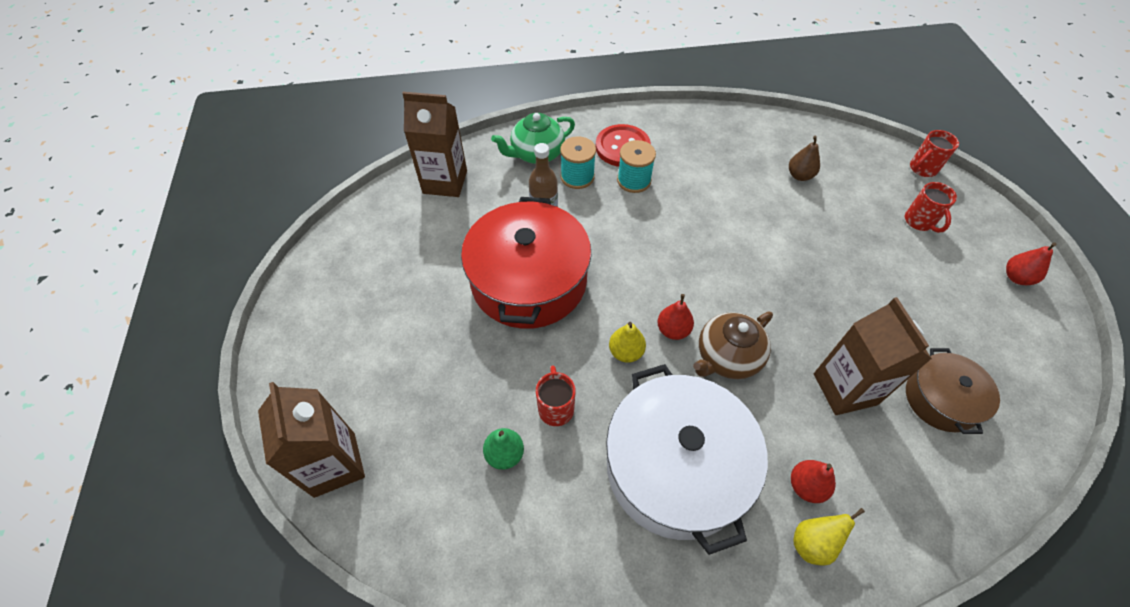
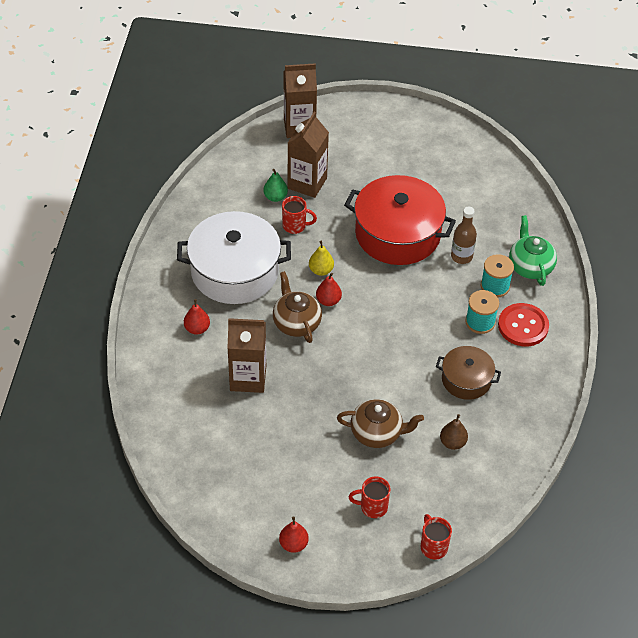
camera: 105 degrees right, 5 degrees down
brown carton [402,92,467,197] -> brown carton moved to [288,112,329,198]
yellow pear [794,508,865,566] -> none
brown pot [906,348,1000,434] -> brown pot moved to [436,346,501,400]
none -> brown teapot [337,399,424,448]

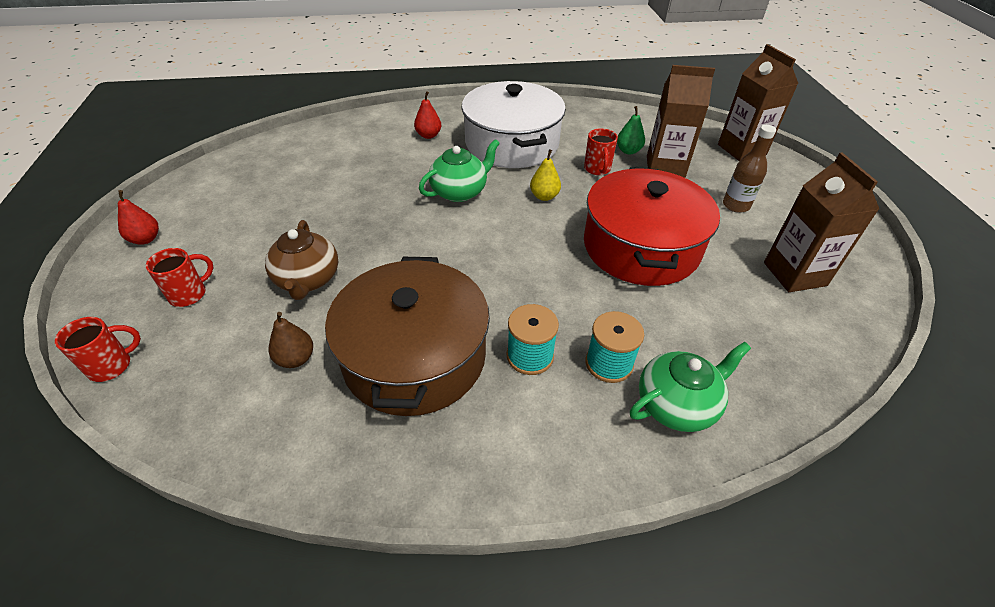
camera: 75 degrees right, 5 degrees down
brown carton [227,318,266,393] -> brown carton moved to [764,152,879,292]
brown teapot [273,271,322,343] -> green teapot [419,139,500,202]
red pear [316,273,342,306] -> none
red mug [348,476,391,518] -> red mug turned 60 degrees clockwise [146,248,214,307]
brown pot [436,346,501,400] -> brown pot [325,257,490,416], size x1.86
brown bottle [451,207,477,264] -> brown bottle moved to [723,125,776,213]
red button [498,303,549,346] -> none

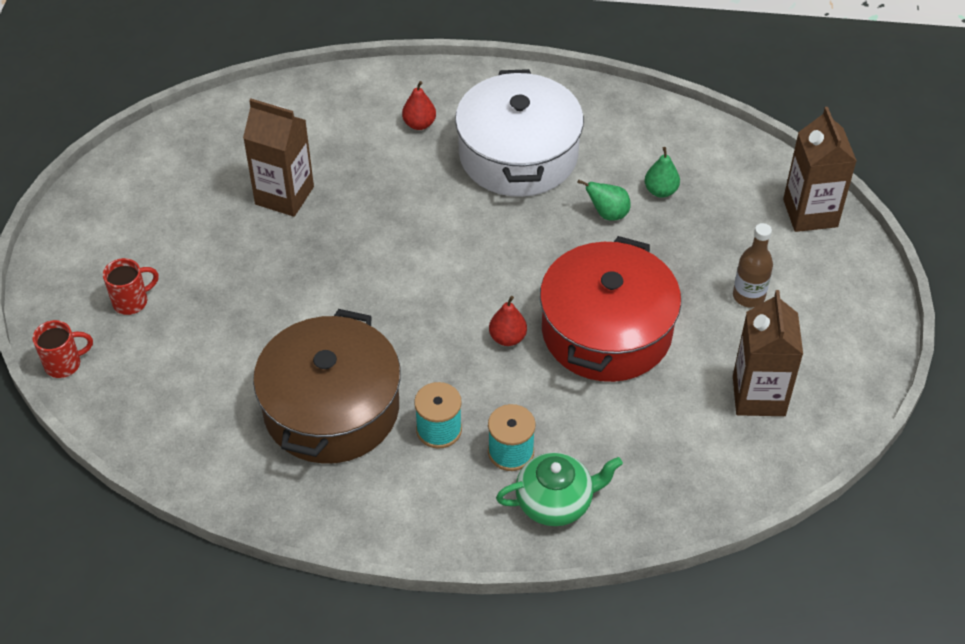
camera: 15 degrees right, 5 degrees up
red pear [118,190,159,245] -> red pear moved to [489,296,527,346]
brown teapot [265,220,338,300] -> none
brown pear [269,312,313,368] -> none
green teapot [419,139,500,202] -> none
yellow pear [530,149,561,201] -> none
red mug [584,128,618,175] -> green pear [577,179,631,220]
brown carton [647,65,715,178] -> brown carton moved to [243,99,314,217]

